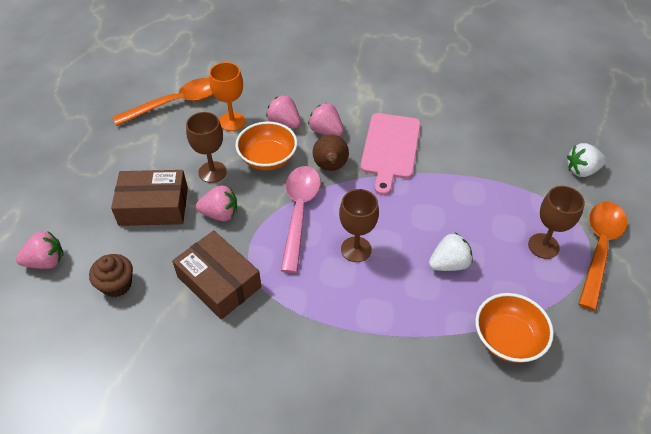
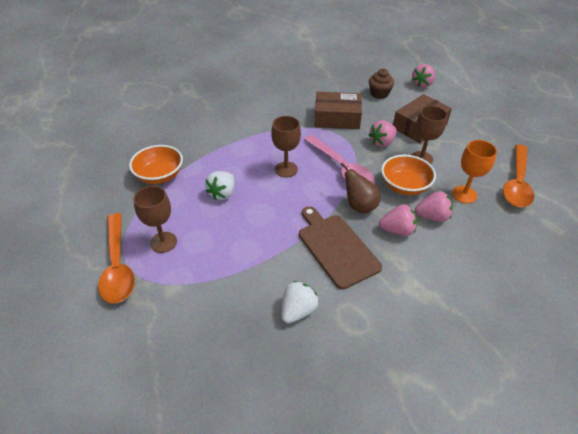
camera: 140 degrees right, 5 degrees down
pink cutting board [360,113,421,195] -> brown cutting board [299,206,382,290]
white strawberry [567,143,606,177] -> white strawberry moved to [281,281,319,324]

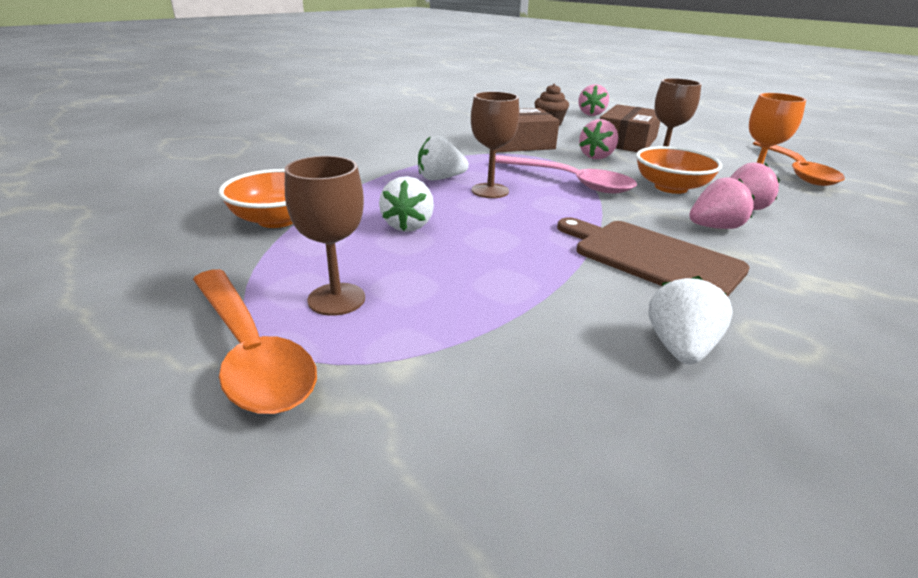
camera: 20 degrees left, 15 degrees down
brown pear [340,162,380,214] -> none
none -> white strawberry [418,135,469,180]

